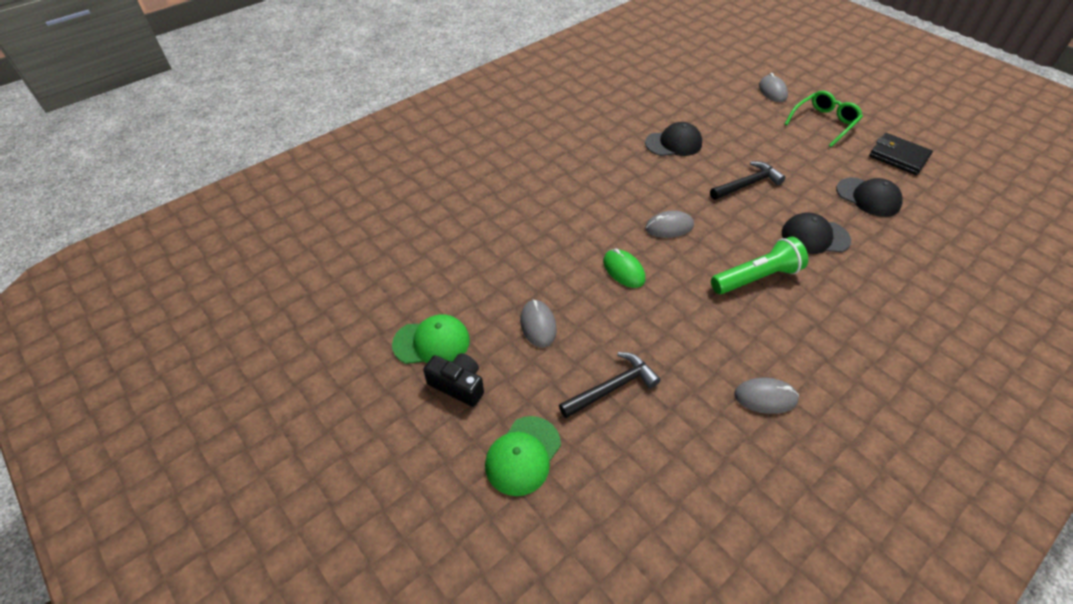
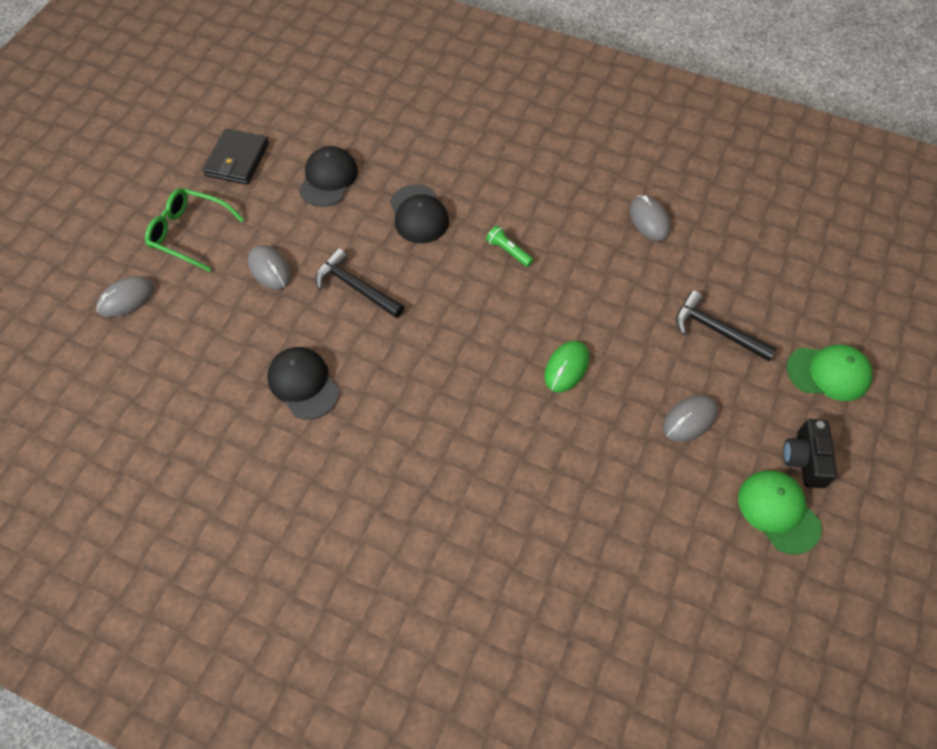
camera: 115 degrees left, 10 degrees up
grey mouse [645,211,694,238] -> grey mouse moved to [248,245,291,290]
green flashlight [711,237,808,294] -> green flashlight [486,225,533,267], size x0.50

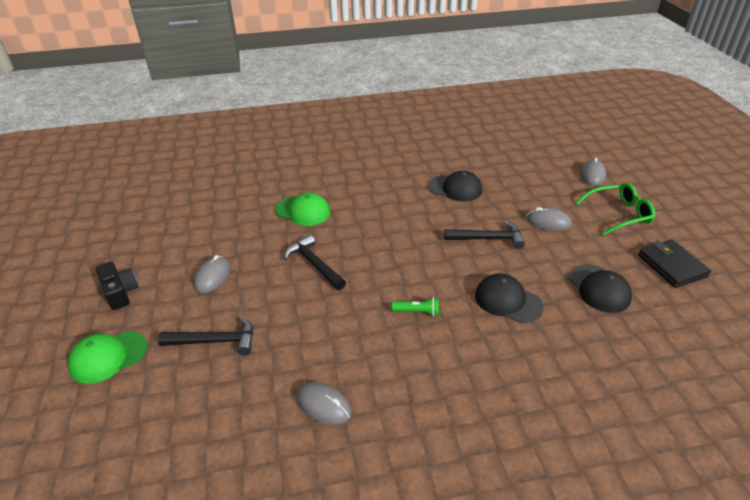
camera: 145 degrees right, 20 degrees down
green mouse [544,341,589,392] -> black hammer [284,235,346,290]
green cap [738,470,822,555] -> green cap moved to [275,193,330,226]

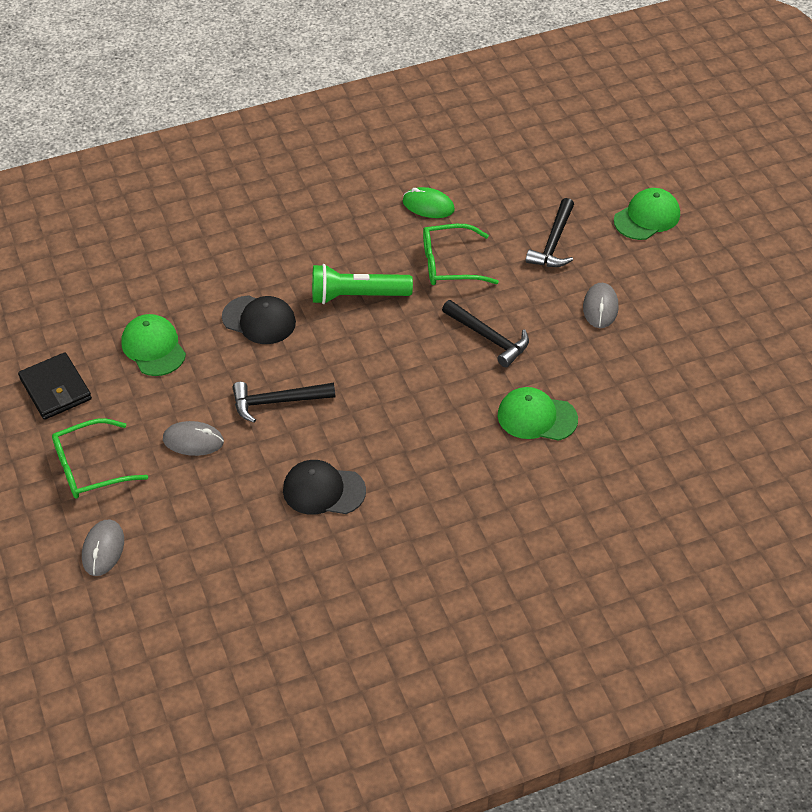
camera: 170 degrees right, 10 degrees up
black camera [96,262,139,310] -> none
black hammer [158,317,253,355] -> black hammer turned 60 degrees counterclockwise [526,198,574,267]
grey mouse [296,382,351,425] -> green mouse [403,187,455,218]
green flashlight [392,297,439,316] -> green flashlight [312,264,413,304], size x1.98
black cap [569,264,632,313] -> green cap [121,314,186,376]
none -> green glasses [423,224,499,285]

